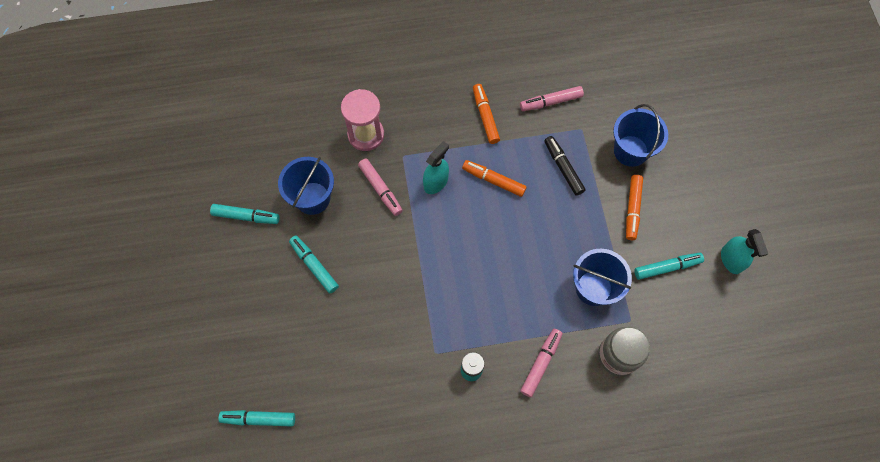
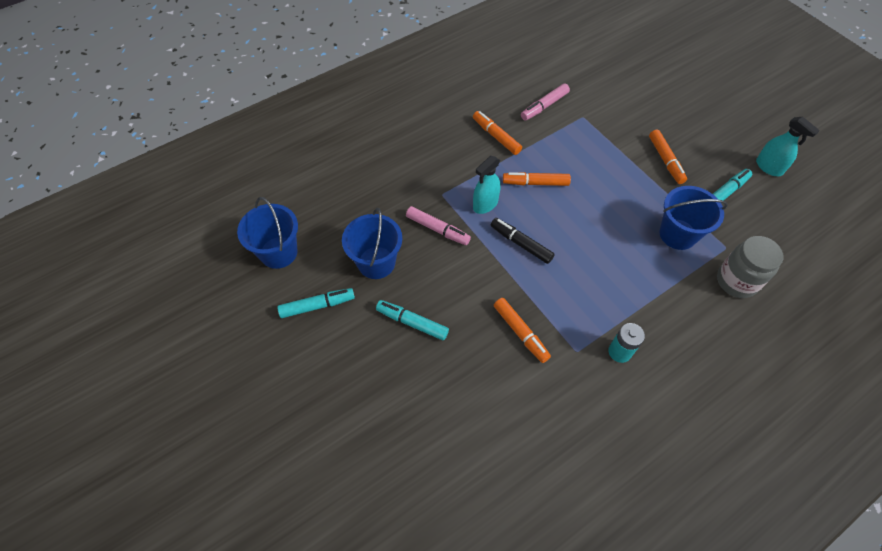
camera: 25 degrees left, 10 degrees down
turquoise marker [218,410,295,427] -> none
pink hourglass [341,89,384,151] -> none
turquoise spray bottle [423,141,449,194] -> turquoise spray bottle turned 150 degrees counterclockwise [473,156,501,214]
pink marker [520,329,563,397] -> none
black marker [544,136,586,196] -> black marker moved to [491,218,555,264]
blue bucket [613,104,668,167] -> blue bucket moved to [237,197,298,269]
none -> orange marker [494,298,551,363]

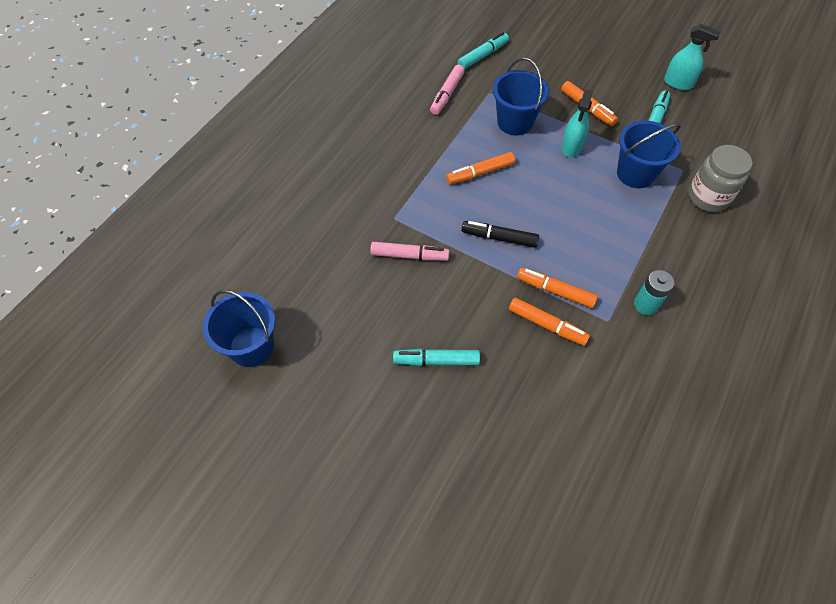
camera: 25 degrees left, 0 degrees up
turquoise marker [277,288,355,318] -> turquoise marker moved to [457,32,509,69]
blue bucket [342,208,402,279] -> blue bucket moved to [493,58,549,136]
orange marker [473,111,522,155] -> orange marker moved to [517,268,598,308]
turquoise spray bottle [473,156,501,214] -> turquoise spray bottle moved to [562,89,593,157]

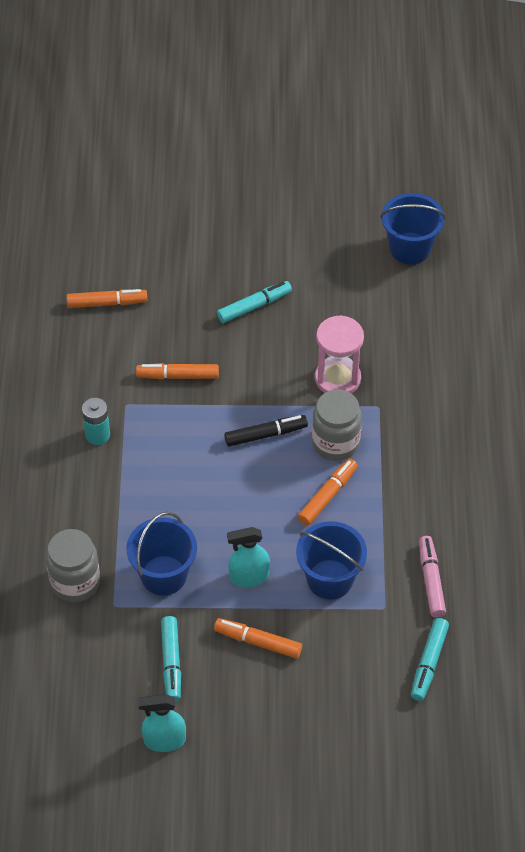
camera: 150 degrees right, 5 degrees down
pink marker [370,242,449,261] -> pink hourglass [315,315,364,393]
orange marker [517,268,598,308] -> orange marker moved to [67,289,147,308]
turquoise spray bottle [562,89,593,157] -> turquoise spray bottle turned 90 degrees counterclockwise [227,527,270,587]
none -> grey jar [312,389,362,461]

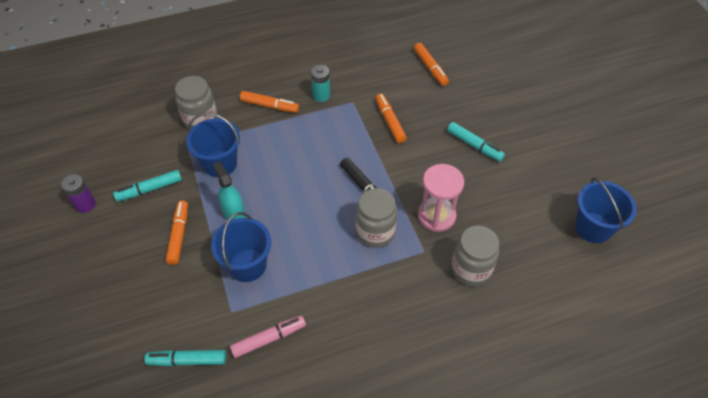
camera: 70 degrees right, 0 degrees up
turquoise spray bottle [138,694,186,752] -> purple battery [61,174,96,213]
orange marker [298,459,358,525] -> orange marker moved to [240,91,299,113]
none -> grey jar [451,226,499,286]

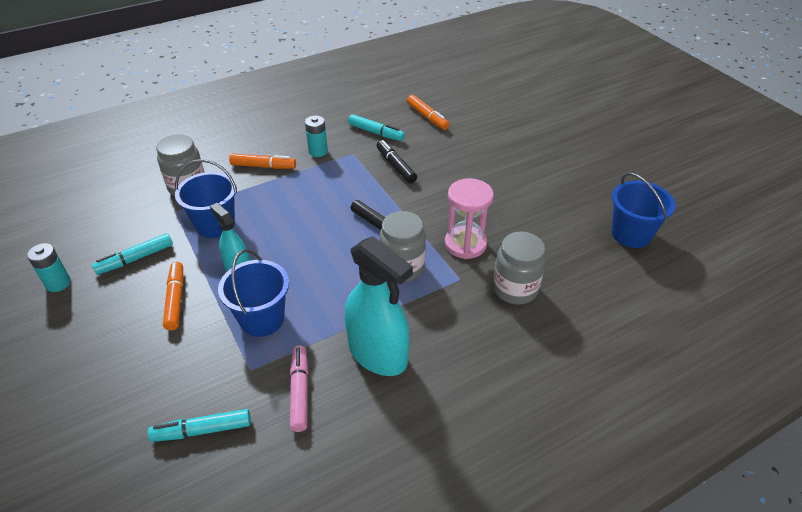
camera: 10 degrees left, 10 degrees down
purple battery [61,174,96,213] -> turquoise battery [27,243,71,292]
pink marker [230,315,306,358] -> pink marker turned 60 degrees counterclockwise [290,345,308,432]
orange marker [375,94,407,143] -> black marker [377,140,417,183]
turquoise marker [447,122,505,162] -> turquoise marker moved to [348,114,405,141]
none -> turquoise spray bottle [345,236,413,376]

